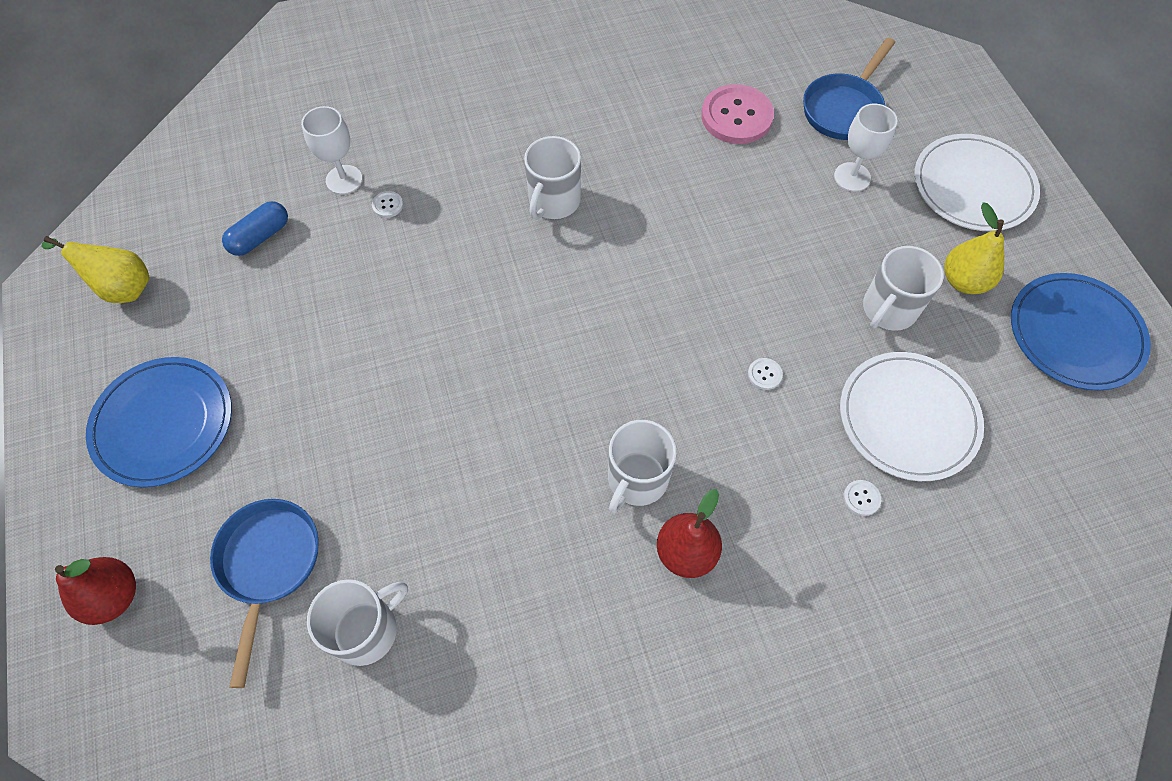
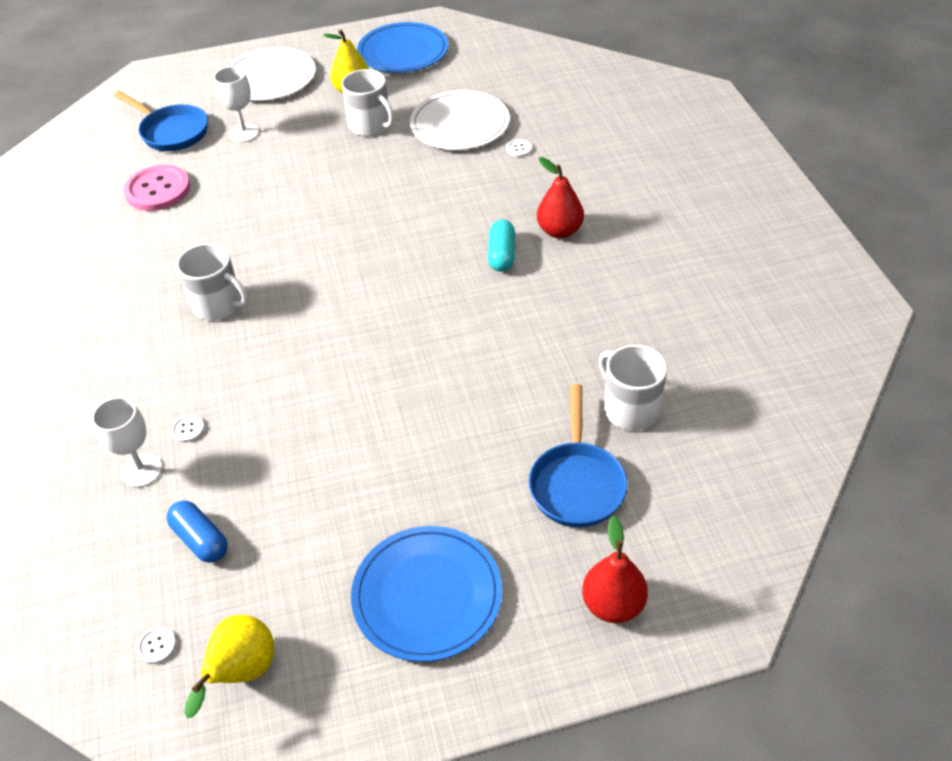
camera: 85 degrees left, 15 degrees down
blue pan [210,499,319,688] -> blue pan turned 90 degrees counterclockwise [529,384,628,528]
white mug [608,420,677,514] -> turquoise capsule [488,220,515,272]
white button [748,358,783,390] -> white button moved to [136,627,176,664]

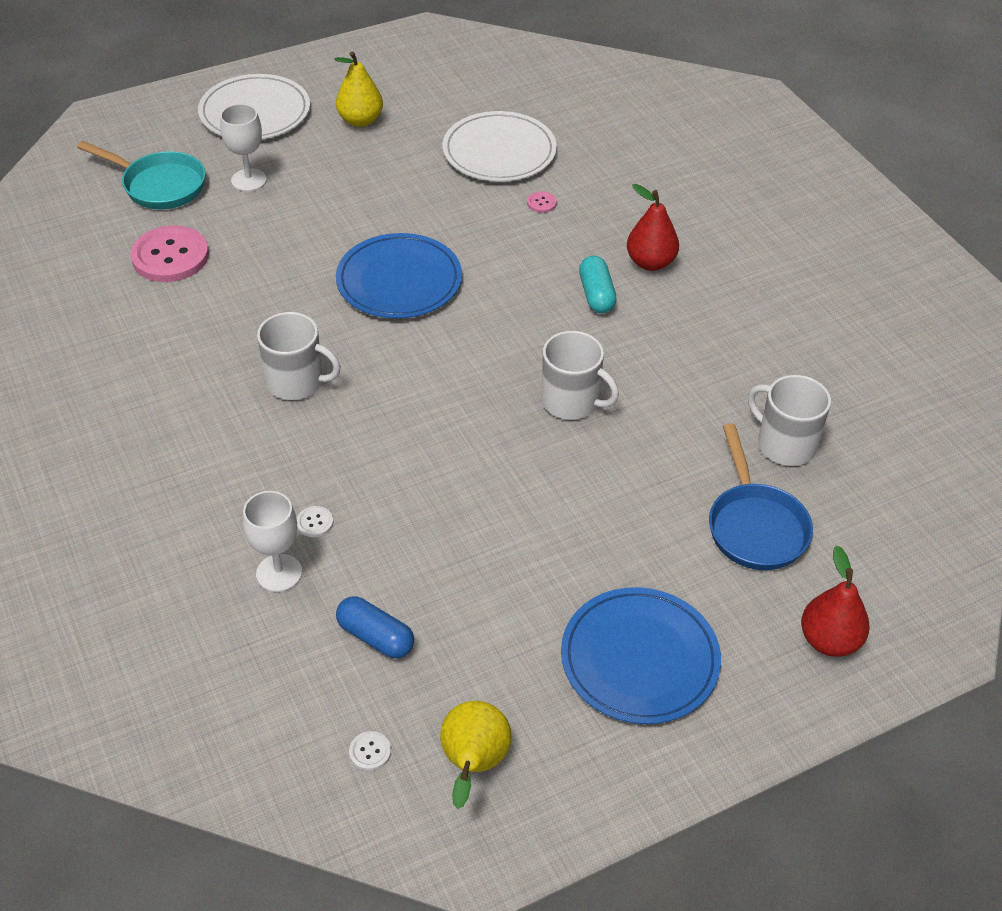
camera: 15 degrees left, 0 degrees up
blue pan [114,91,208,151] -> turquoise pan [77,141,206,209]
white mug [341,69,394,136] -> white mug moved to [541,331,619,420]
blue plate [357,22,448,73] -> blue plate moved to [336,233,462,319]
white button [506,139,532,157] -> none
none -> pink button [527,191,557,213]

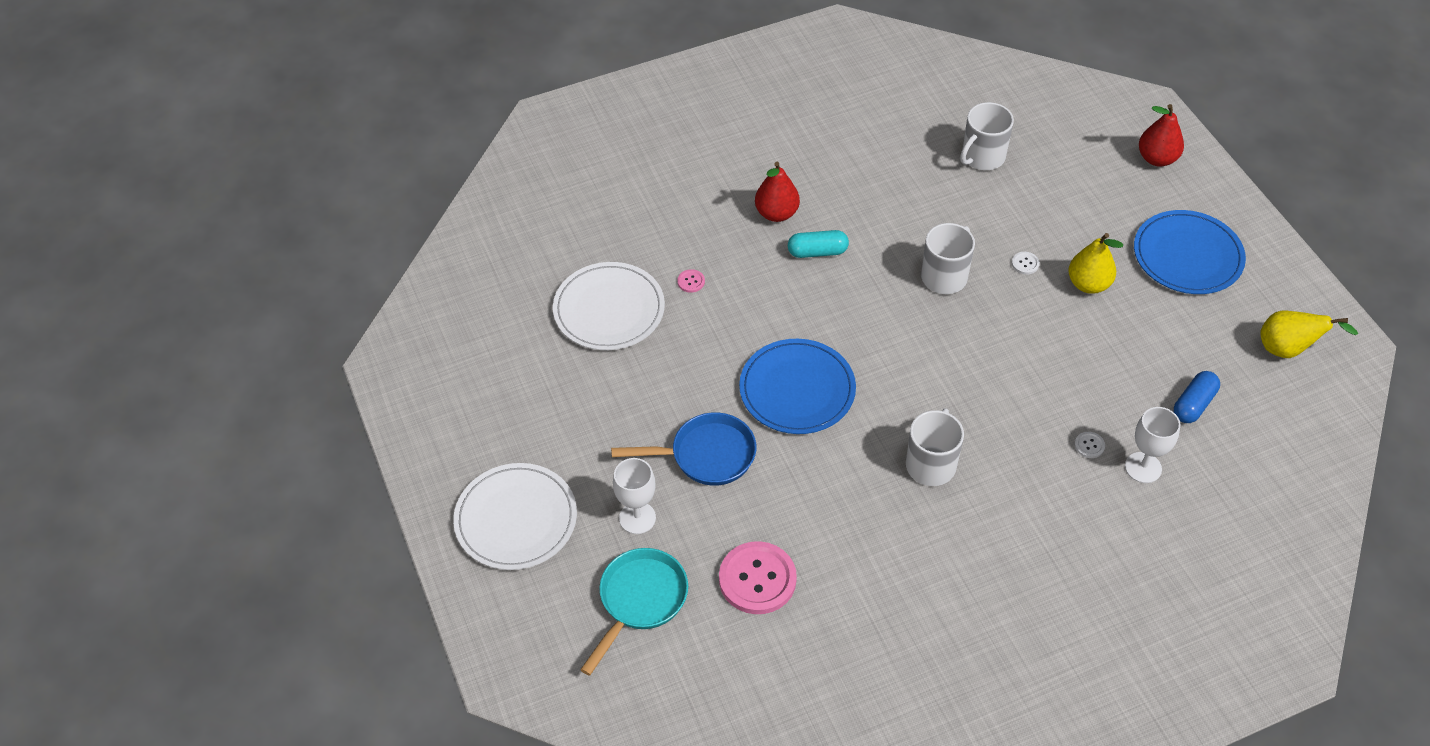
camera: 85 degrees left, 5 degrees up
yellow pear [334,51,383,127] -> yellow pear moved to [1068,233,1123,294]
white button [349,731,391,771] -> white button moved to [1012,252,1040,275]
blue pan [709,424,813,570] -> blue pan moved to [611,412,757,486]

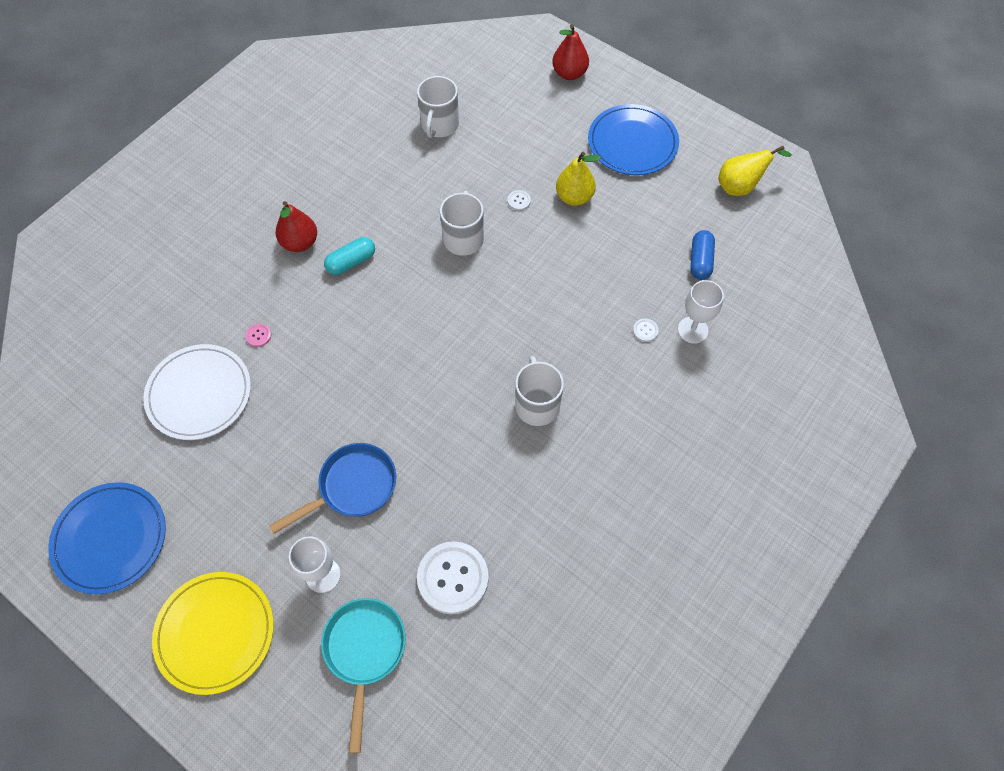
camera: 30 degrees left, 10 degrees up
white plate [453,463,577,570] -> yellow plate [152,572,274,695]
pink button [719,541,797,614] -> white button [417,541,489,614]
blue plate [739,339,856,434] -> blue plate moved to [48,482,166,595]

